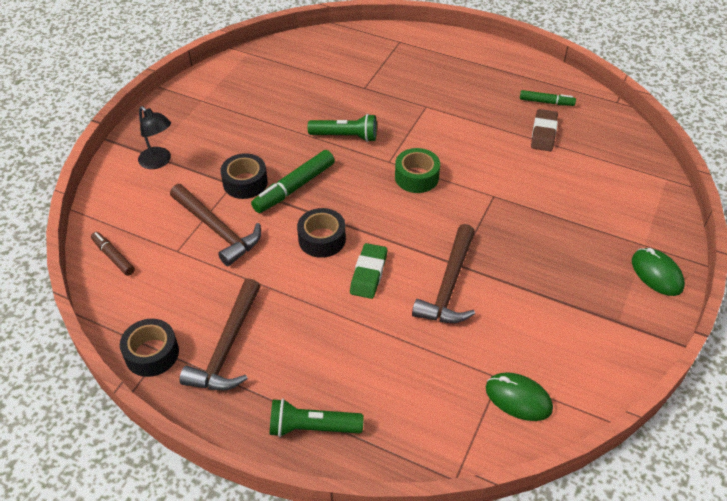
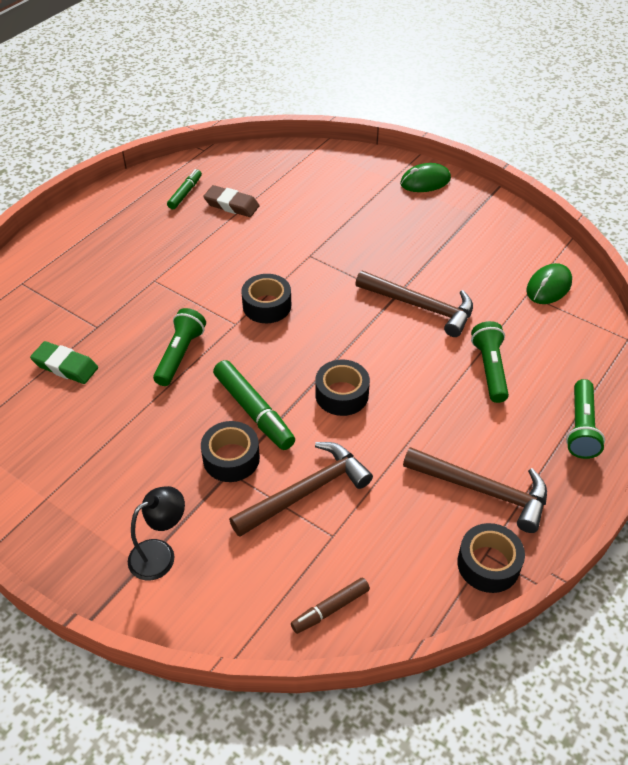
camera: 80 degrees left, 0 degrees up
green eraser [350,243,387,299] -> green eraser moved to [30,341,98,384]
green tape [395,148,440,193] -> black tape [241,274,291,323]
none -> green flashlight [471,321,509,403]

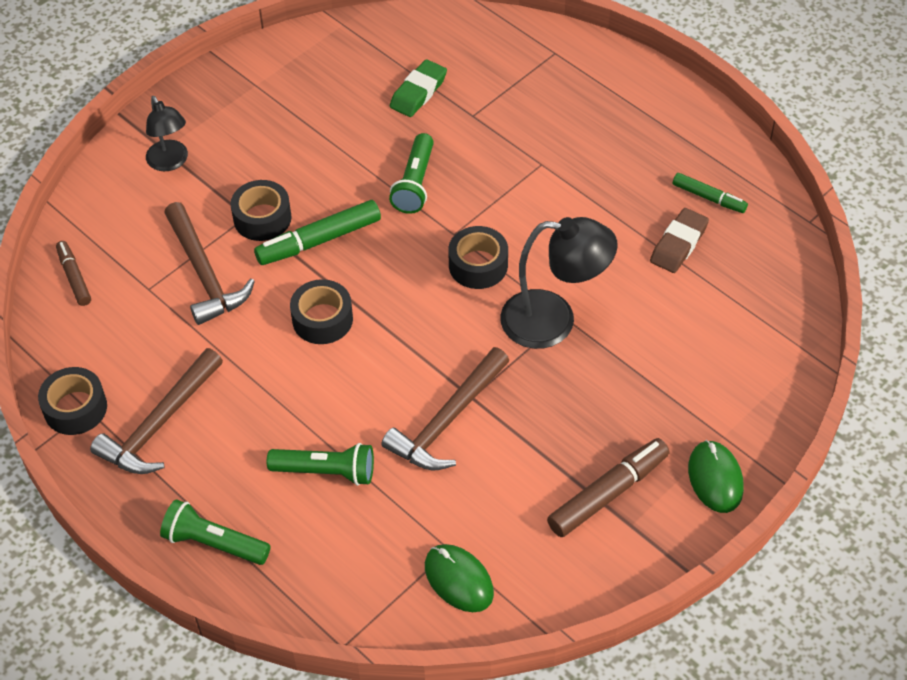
camera: 100 degrees right, 5 degrees up
green flashlight [153,308,206,386] -> green flashlight turned 75 degrees clockwise [389,133,434,214]
none -> black lamp [500,217,618,349]
none -> brown marker [547,438,670,537]

